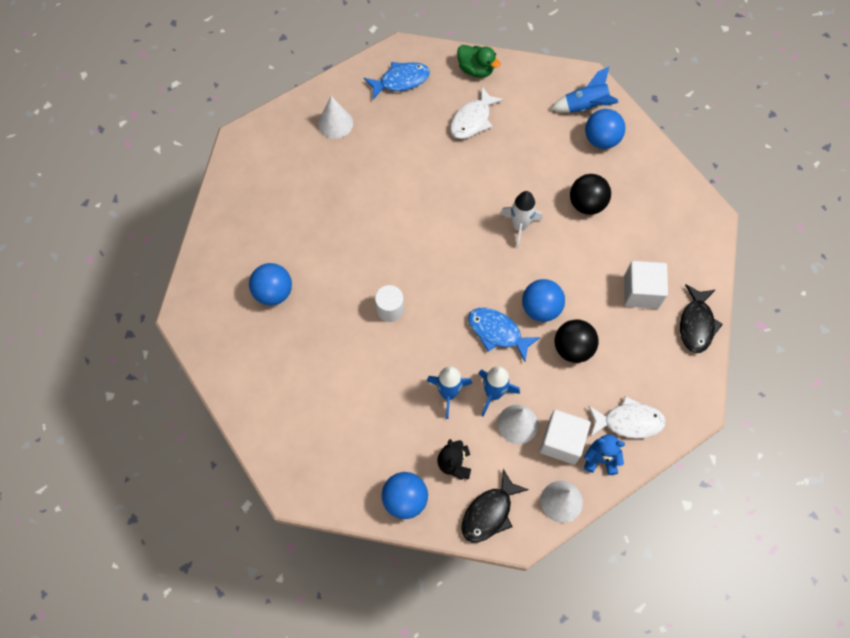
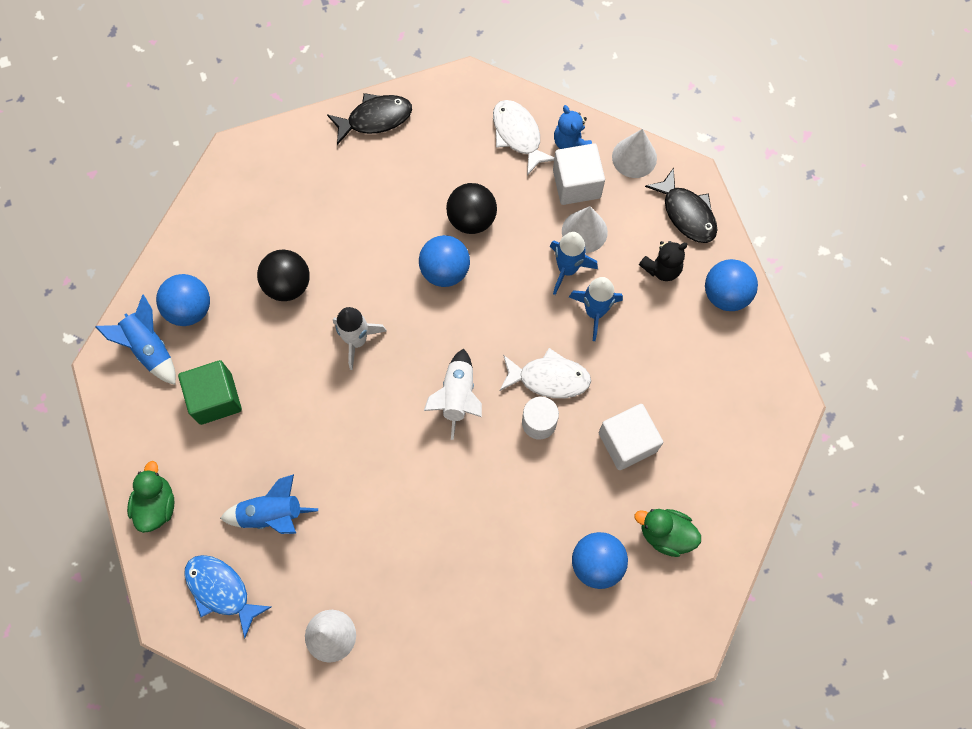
camera: 120 degrees left, 5 degrees up
white fish [450,86,504,139] -> white fish moved to [499,348,591,398]
black fish [461,469,529,542] -> black fish turned 45 degrees clockwise [645,168,717,243]
blue fish [468,308,540,362] -> none
white cube [624,261,668,309] -> white cube moved to [599,404,663,470]
none -> green cube [178,360,242,425]
none -> blue rocket [220,474,318,534]
none -> white rocket [424,349,482,440]
none -> green duck [635,509,701,557]

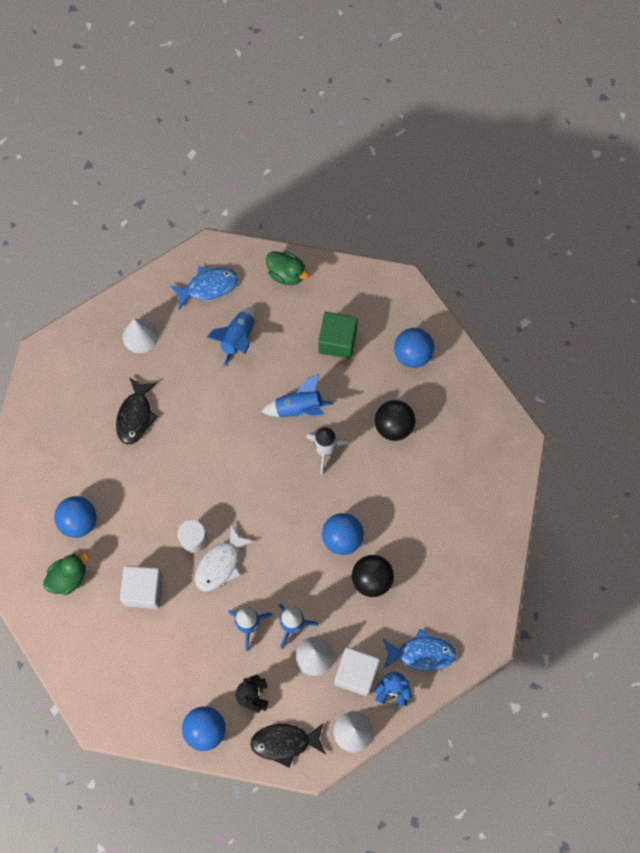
camera: 120 degrees right, 0 degrees up
blue rocket [95,294,176,385] -> blue rocket moved to [261,374,333,417]
black fish [327,93,412,145] -> black fish moved to [116,377,158,445]
white rocket [424,349,482,440] -> none
white fish [493,100,554,175] -> blue fish [383,629,456,671]

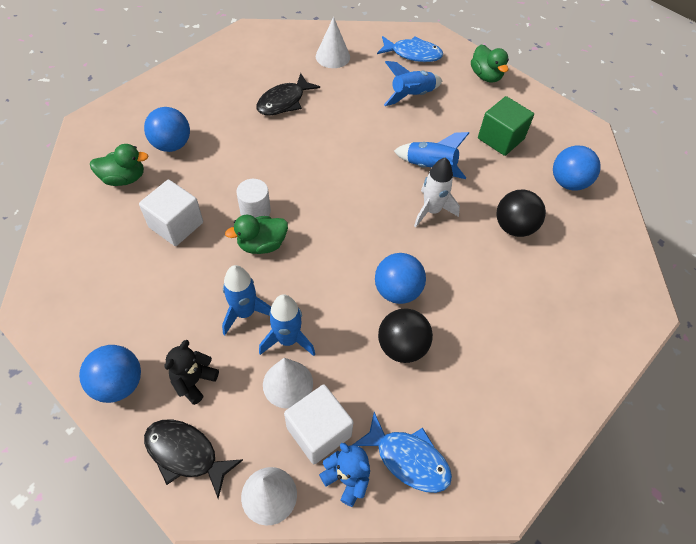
camera: 30 degrees right, 15 degrees down
white fish [195,525,255,592] -> green duck [225,215,288,254]

